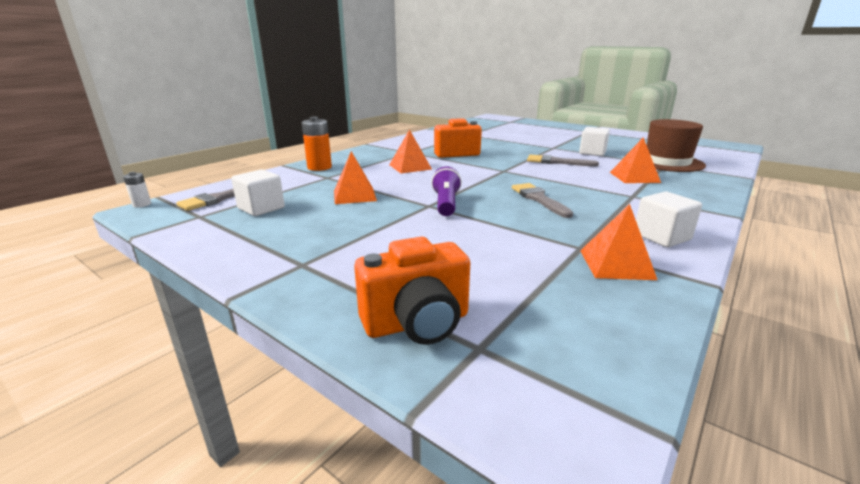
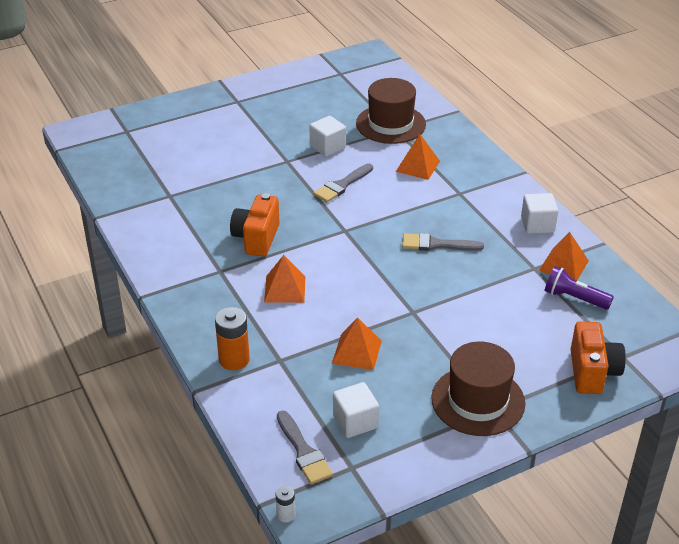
camera: 65 degrees left, 15 degrees up
purple flashlight [431,166,462,216] -> purple flashlight moved to [545,266,614,310]
none -> brown hat [431,342,525,436]

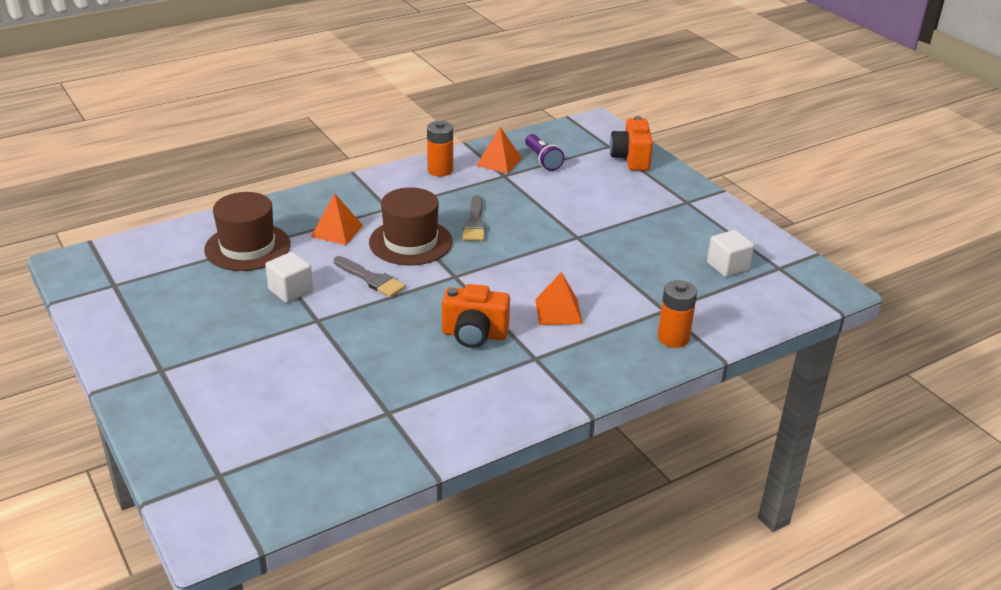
camera: 95 degrees left, 5 degrees down
white battery [276,486,295,522] -> none
grey brush [277,410,333,484] -> none
orange pyramid [332,317,382,370] -> none
brown hat [431,342,525,436] -> brown hat moved to [369,187,453,265]
white cube [521,193,558,234] -> orange battery [427,121,453,176]
purple flashlight [545,266,614,310] -> purple flashlight turned 45 degrees counterclockwise [525,134,564,171]
orange camera [571,321,626,394] -> orange camera turned 90 degrees counterclockwise [610,116,653,171]

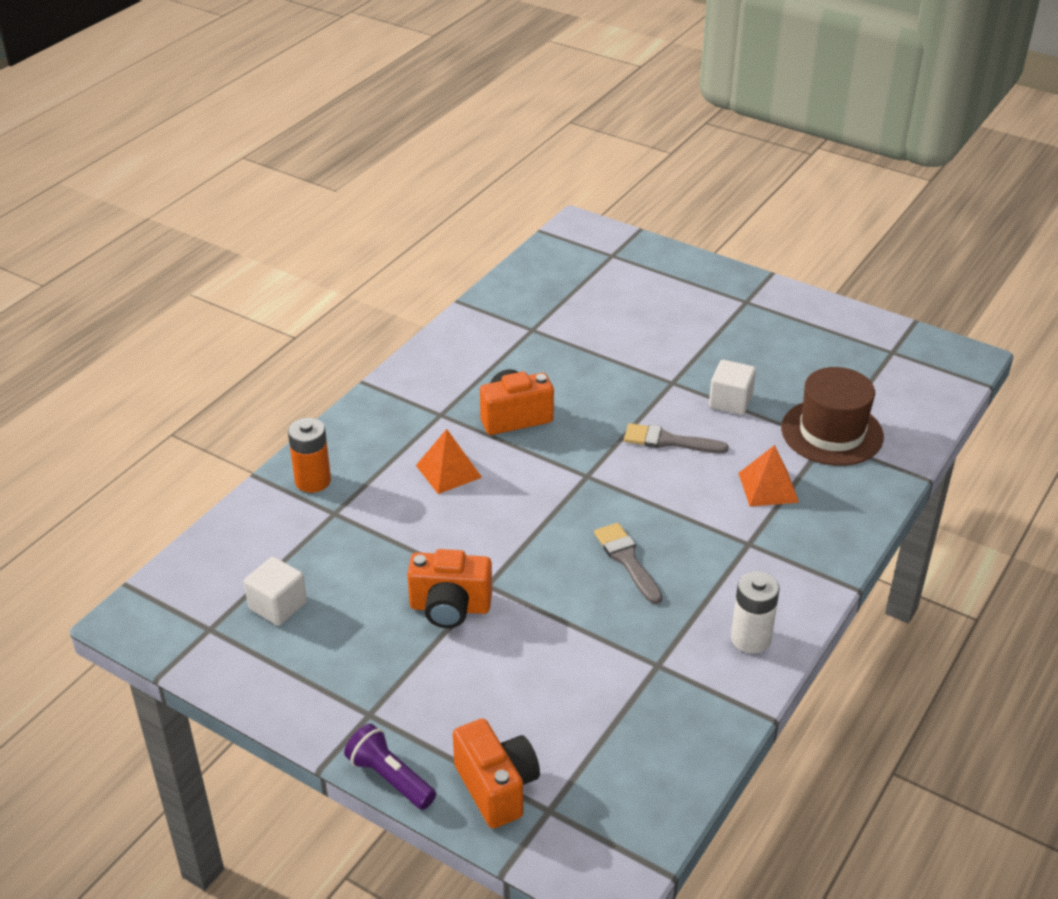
camera: 155 degrees right, 5 degrees up
brown hat [369,187,453,265] -> none
orange battery [427,121,453,176] -> white battery [731,571,780,653]
orange pyramid [476,127,522,174] -> none
purple flashlight [525,134,564,171] -> purple flashlight moved to [344,724,436,810]
none -> orange camera [407,549,492,628]

